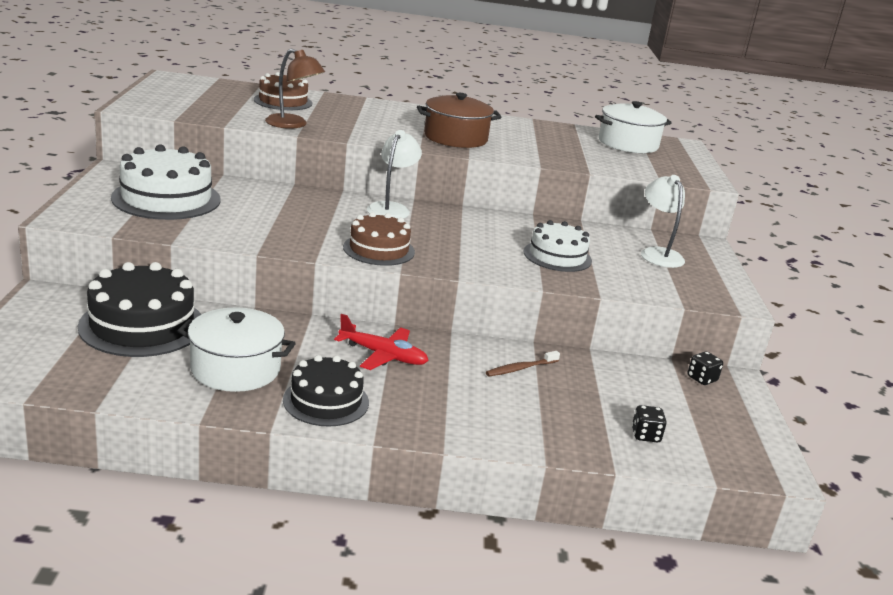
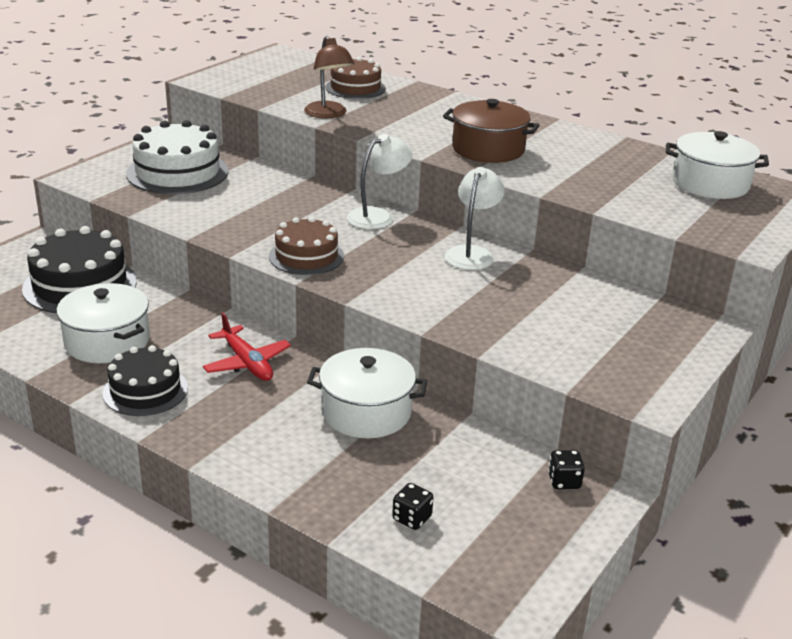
camera: 35 degrees right, 5 degrees up
brown toothbrush [486,351,560,376] -> white pot [307,348,427,438]
white cake [524,220,592,272] -> none
white lamp [641,175,685,268] -> white lamp moved to [445,167,505,270]

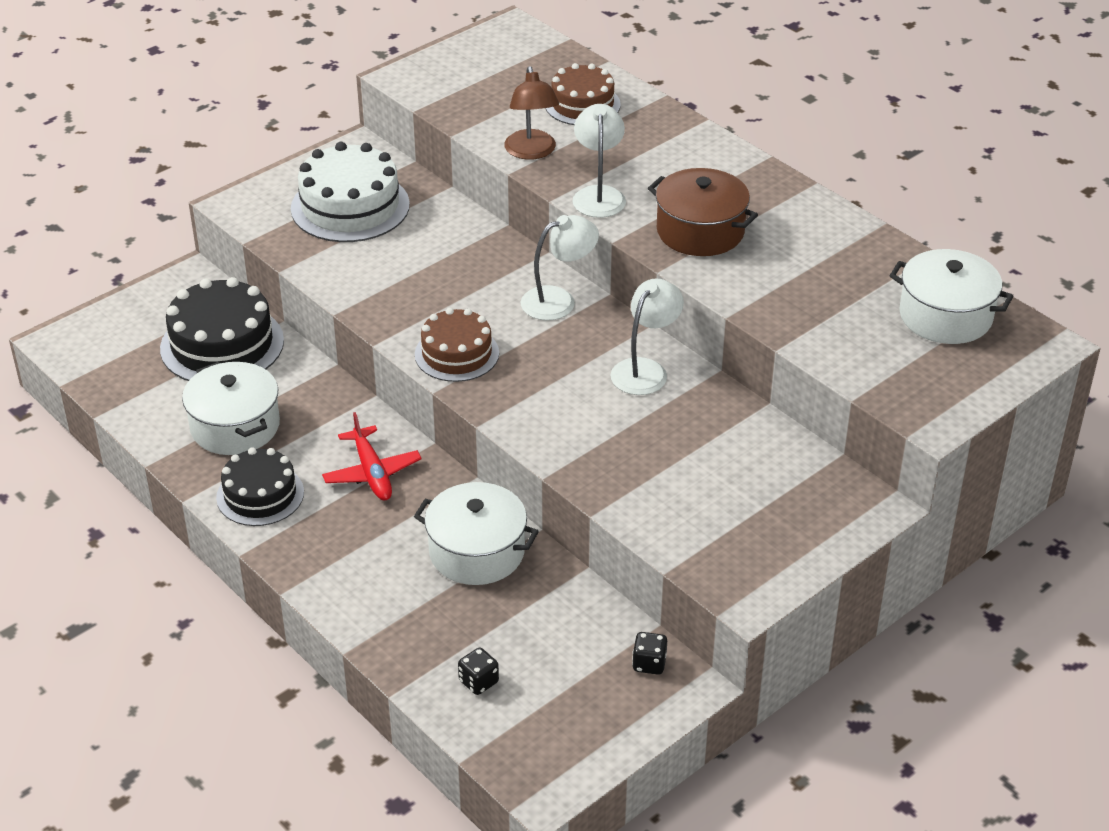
camera: 15 degrees right, 10 degrees up
none -> white lamp [572,104,626,218]

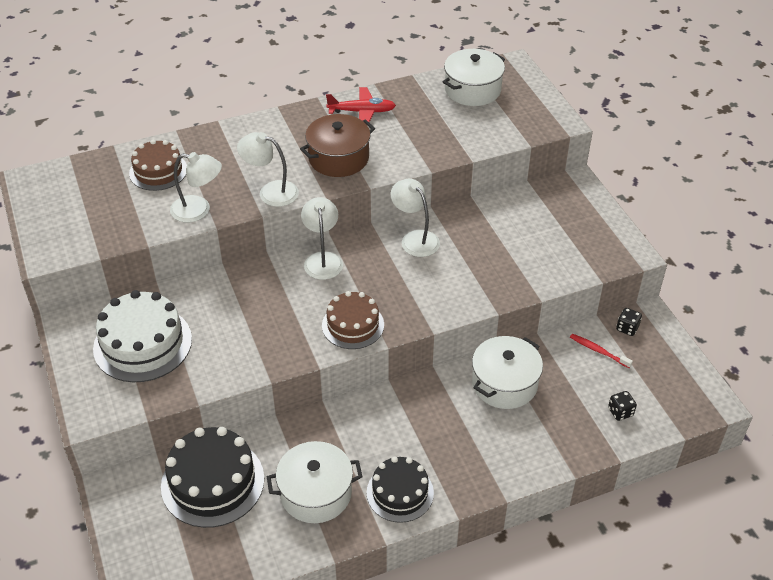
camera: 70 degrees left, 5 degrees up
red plane [322,412,422,500] -> red plane moved to [326,87,396,122]
brown lamp [504,66,559,160] -> white lamp [170,152,222,222]
none -> red toothbrush [570,334,633,368]

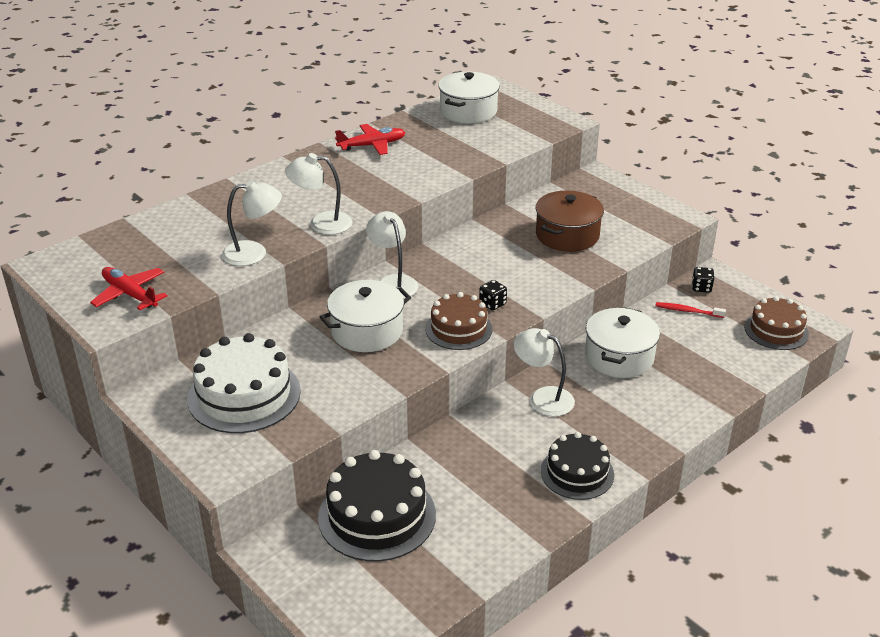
camera: 20 degrees left, 10 degrees down
brown cake [129,140,187,191] -> brown cake moved to [744,296,809,350]
white pot [267,441,363,523] -> white pot moved to [320,280,411,352]
brown pot [300,114,375,177] -> brown pot moved to [536,190,604,252]
white lamp [391,179,440,257] -> white lamp moved to [514,328,575,416]
black dice [608,391,637,421] -> black dice moved to [479,280,507,310]
none -> red plane [90,267,168,310]

